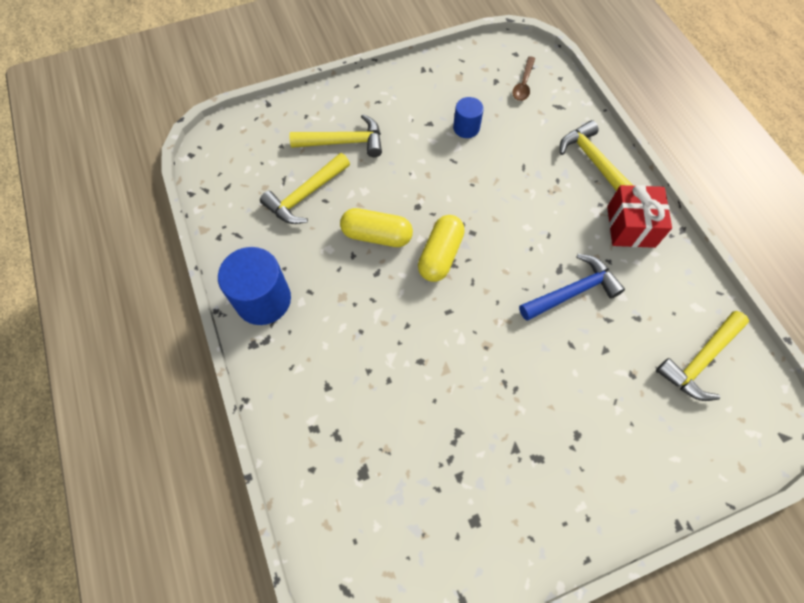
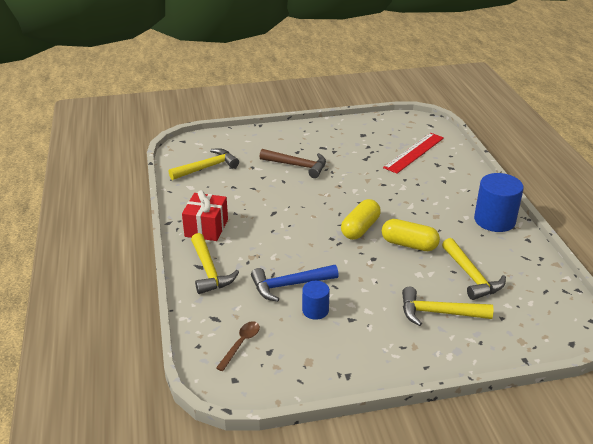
camera: 170 degrees left, 30 degrees down
yellow hammer [260,153,350,224] -> yellow hammer turned 105 degrees clockwise [442,238,506,300]
blue hammer [519,254,625,321] -> blue hammer moved to [251,265,339,302]
none -> brown hammer [259,149,326,178]
none -> red ruler [383,133,444,173]

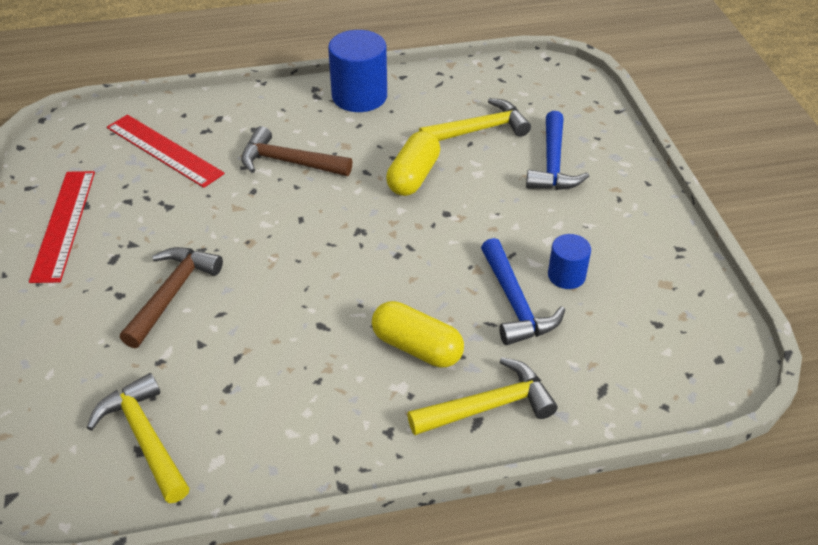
camera: 90 degrees left, 10 degrees up
red gift [182,190,228,241] -> none
brown spoon [216,321,260,371] -> none
yellow capsule [341,199,381,240] -> yellow capsule moved to [372,301,464,368]
yellow hammer [402,287,494,326] -> blue hammer [526,111,589,190]
none -> red ruler [29,171,95,283]
none -> brown hammer [241,126,353,176]

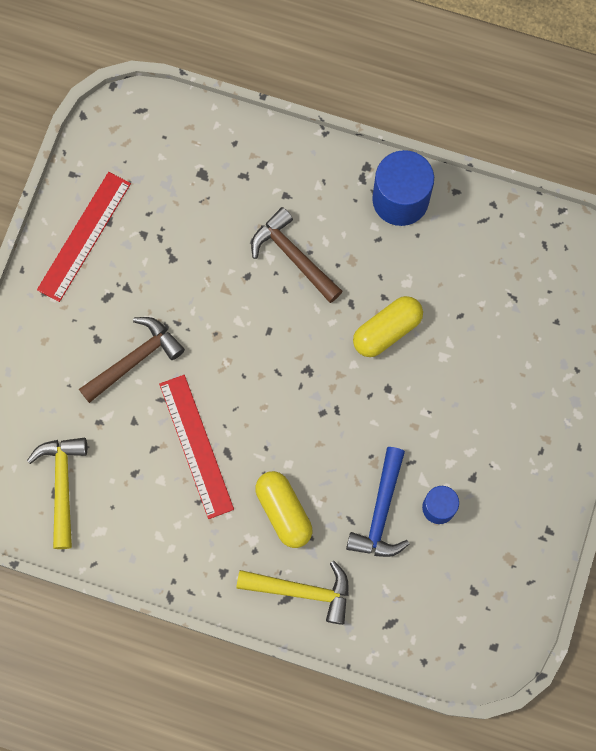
camera: 30 degrees right, 30 degrees up
red ruler [107,115,225,188] -> red ruler moved to [159,375,234,519]
yellow hammer [419,98,531,141] -> none
blue hammer [526,111,589,190] -> none

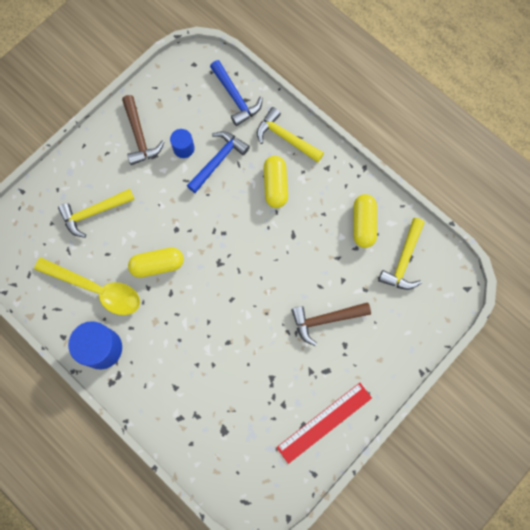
camera: 155 degrees left, 0 degrees up
red ruler [159,375,234,519] -> none
brown hammer [251,207,342,303] -> brown hammer moved to [122,95,164,165]
none -> yellow spoon [34,257,140,315]
none -> yellow hammer [58,189,135,238]
none -> blue hammer [210,60,263,126]
none -> yellow capsule [353,194,377,248]

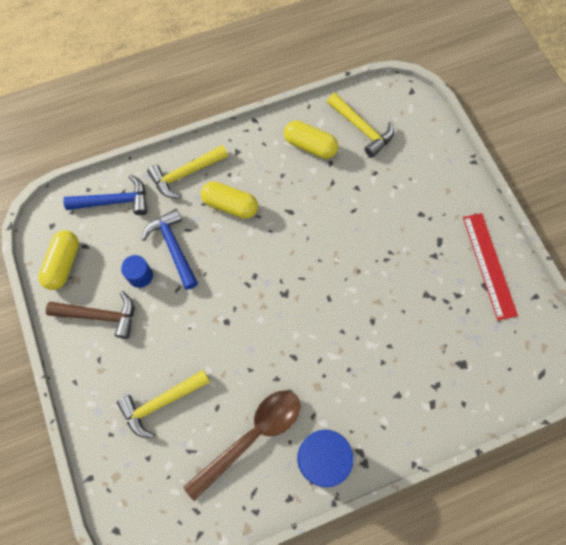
camera: 65 degrees left, 5 degrees down
yellow spoon [34,257,140,315] -> brown spoon [183,390,300,501]
yellow hammer [58,189,135,238] -> yellow hammer turned 60 degrees clockwise [117,369,210,439]
yellow capsule [128,247,184,278] -> yellow capsule moved to [38,231,79,290]
brown hammer [291,302,371,346] -> none

